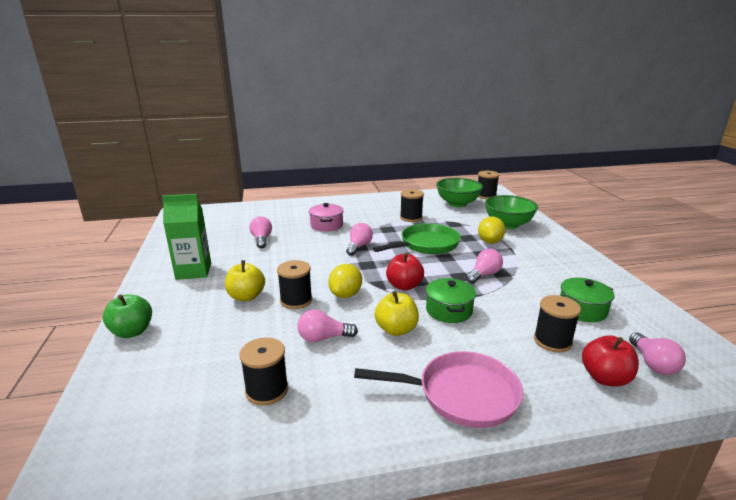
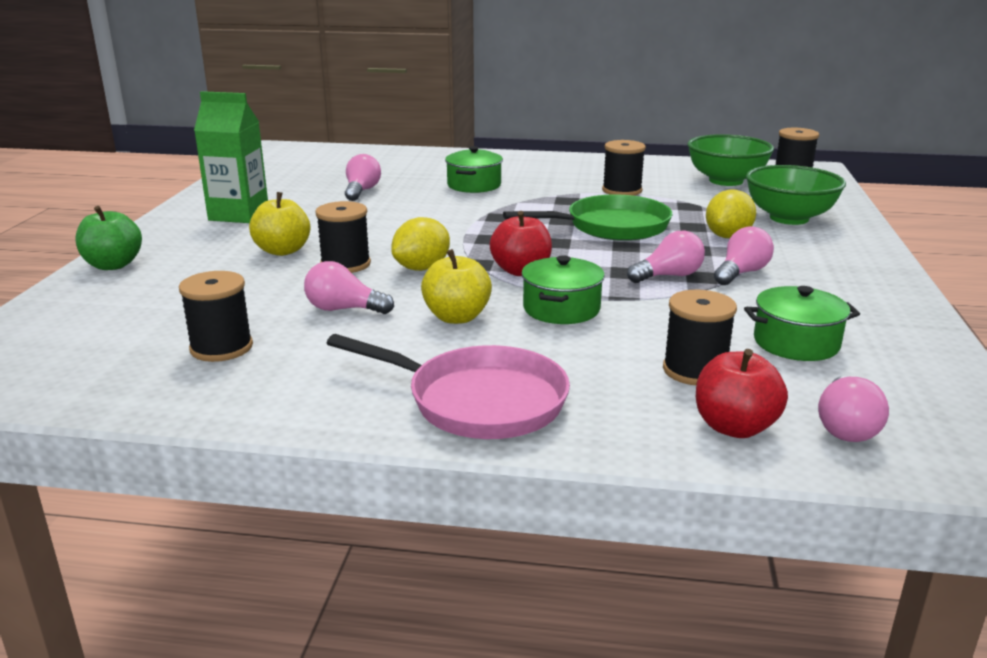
camera: 20 degrees right, 0 degrees up
pink pot [309,203,344,232] -> green pot [445,146,503,193]
pink light bulb [346,223,373,256] -> pink light bulb moved to [714,226,774,285]

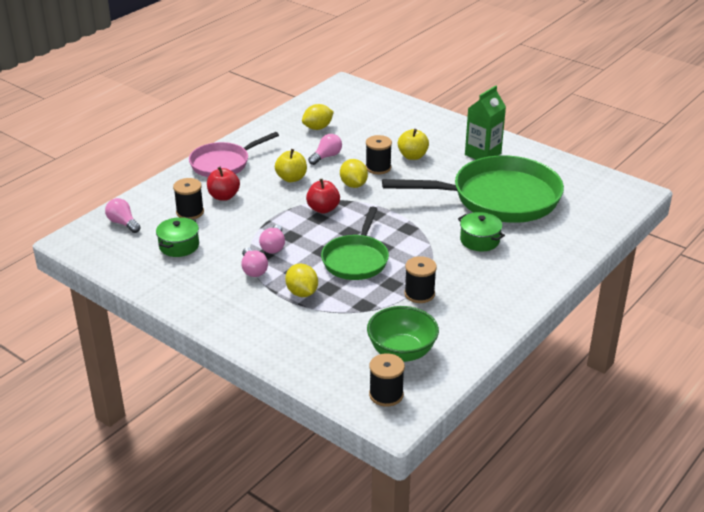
camera: 120 degrees right, 10 degrees up
green apple [75,206,142,270] -> none
black spool [179,271,253,362] -> yellow lemon [302,104,334,130]
pink light bulb [345,154,381,201] -> green pan [382,155,564,223]
green pot [522,255,605,324] -> none
red apple [696,349,788,438] -> red apple moved to [207,167,240,201]
green bowl [746,165,846,225] -> none

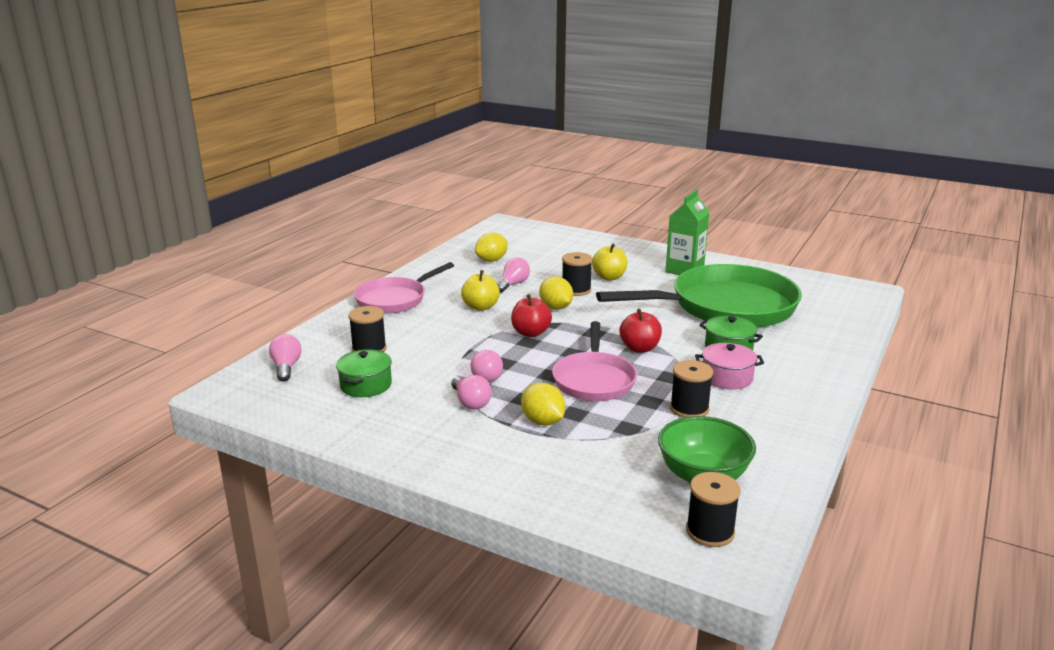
camera: 10 degrees left, 10 degrees down
pink light bulb [105,198,141,233] -> pink light bulb turned 45 degrees clockwise [269,334,301,382]
red apple [207,167,240,201] -> red apple moved to [620,309,662,353]
green pan [321,206,389,280] -> pink pan [552,321,637,401]
none -> pink pot [695,343,764,390]

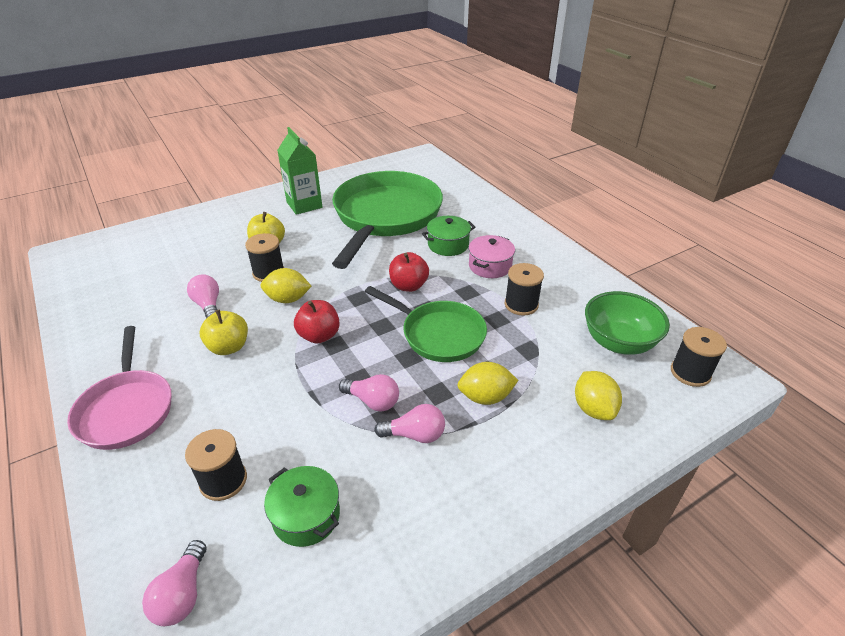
camera: 60 degrees left, 15 degrees up
pink light bulb [269,334,301,382] -> pink light bulb turned 105 degrees counterclockwise [142,540,207,626]
yellow lemon [475,232,508,262] -> yellow lemon moved to [575,371,622,420]
pink pan [552,321,637,401] -> green pan [365,286,487,362]

